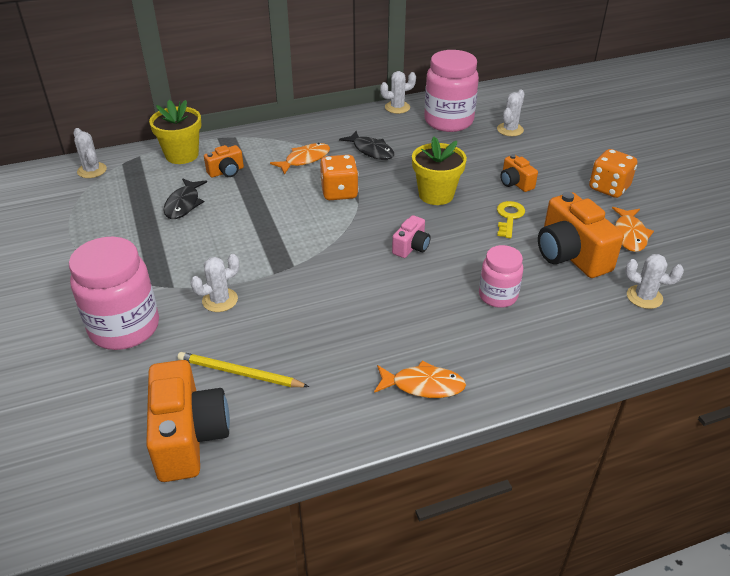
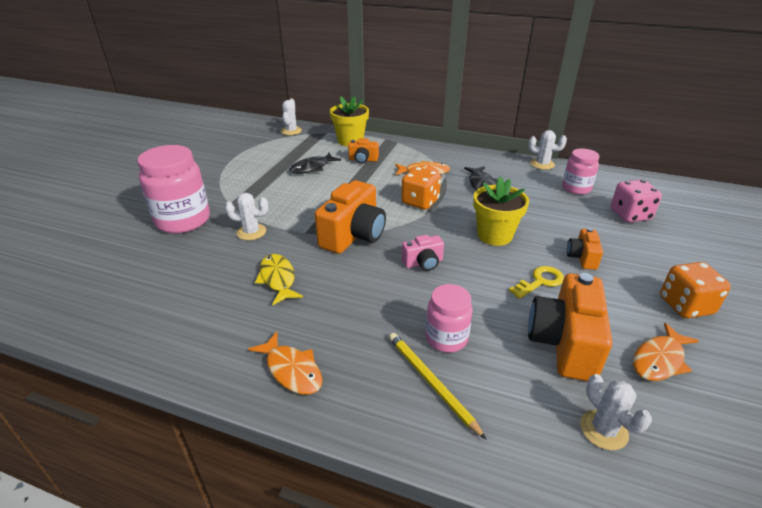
camera: 40 degrees right, 5 degrees down
orange camera [146,360,230,482] -> orange camera moved to [315,180,386,254]
yellow pencil [178,352,309,387] -> yellow pencil moved to [389,333,486,439]
pink jar [424,50,479,132] -> pink jar [562,148,599,195], size x0.59
white cactus [497,89,525,136] -> pink dice [611,180,662,222]
none -> yellow fish [255,254,303,305]

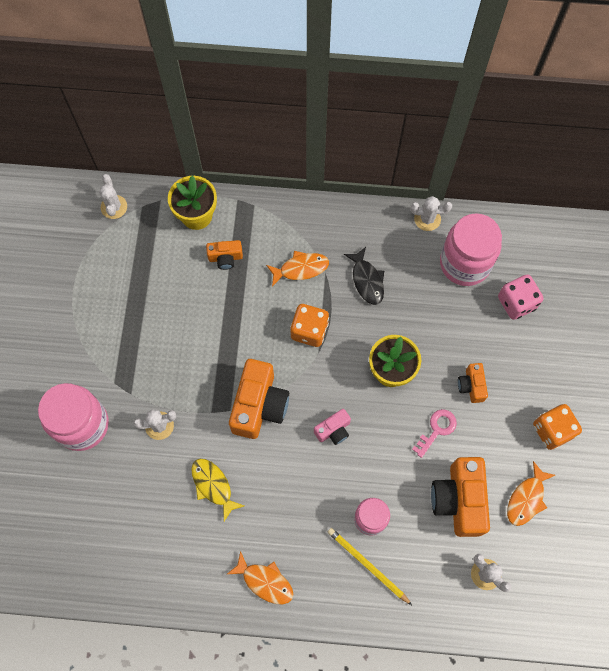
camera: 15 degrees left, 35 degrees up
black fish [289,153,341,174] -> none
yellow key [509,266,564,299] -> pink key [412,409,457,458]
pink jar [562,148,599,195] -> pink jar [440,213,502,286], size x1.70

